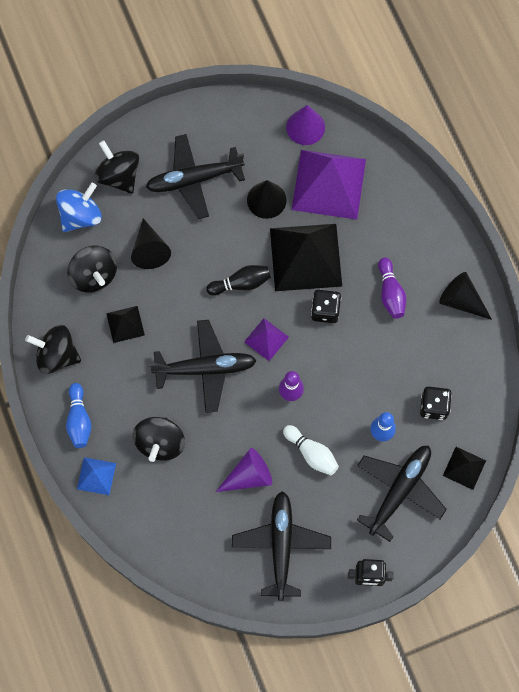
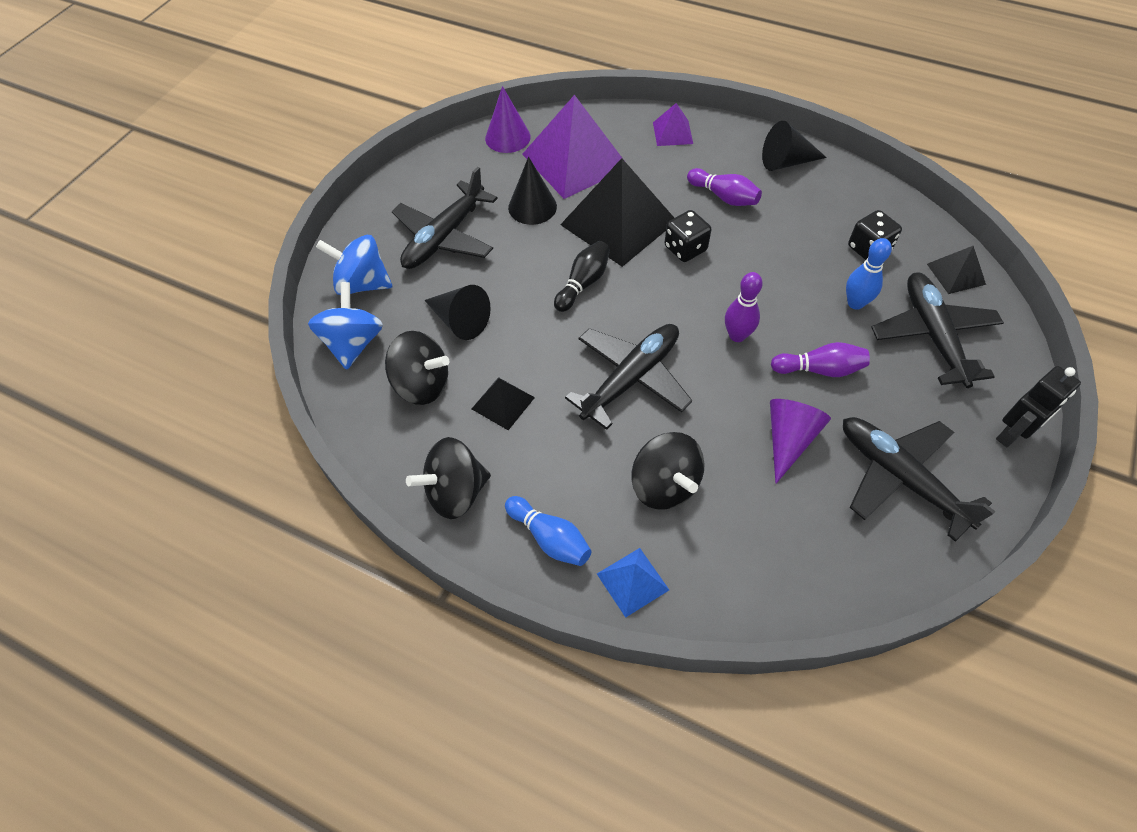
camera: 40 degrees left, 15 degrees down
black spinning top [94,140,139,194] -> blue spinning top [316,235,392,295]
purple pyramid [244,318,289,361] -> purple pyramid moved to [653,103,693,146]
white bowling pin [283,425,339,475] -> purple bowling pin [771,342,870,377]

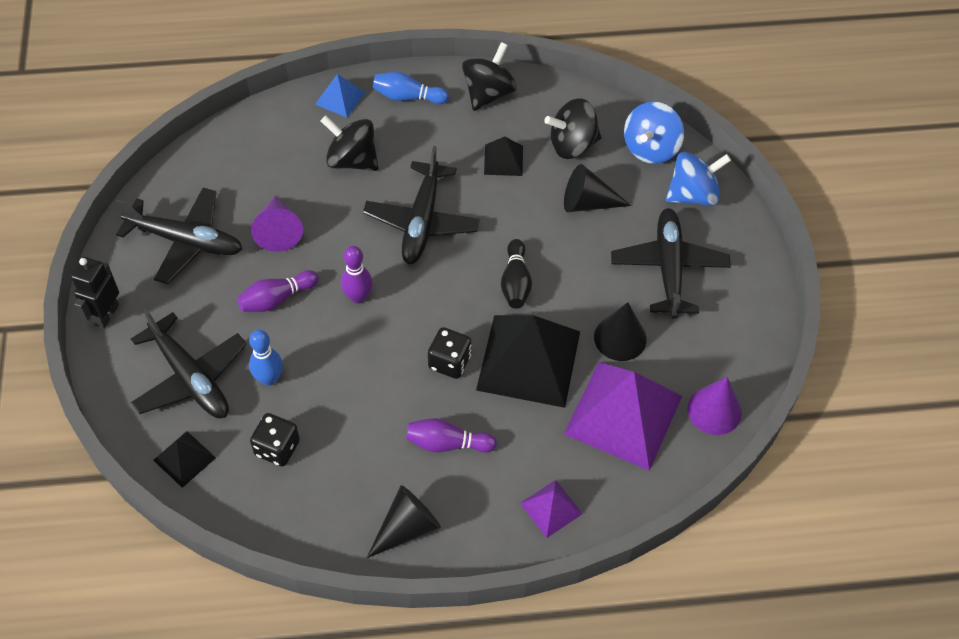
camera: 145 degrees right, 0 degrees up
blue spinning top [308,282,383,370] -> blue spinning top turned 60 degrees clockwise [624,102,684,164]

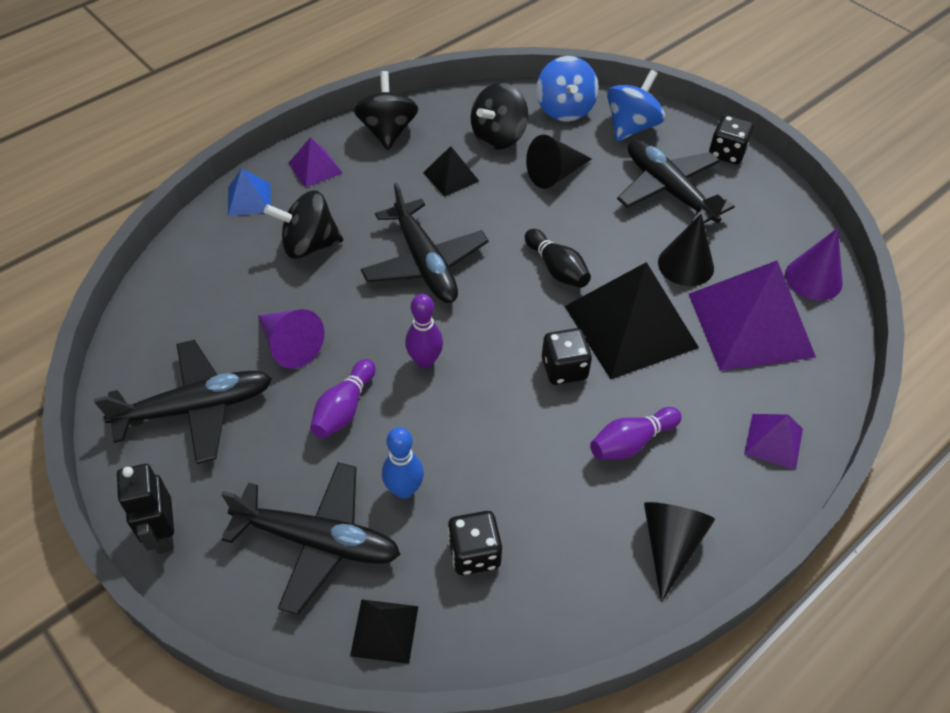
camera: 35 degrees left, 5 degrees down
blue bowling pin [373,72,449,104] -> purple pyramid [288,137,343,187]
none -> black dice [709,115,754,165]

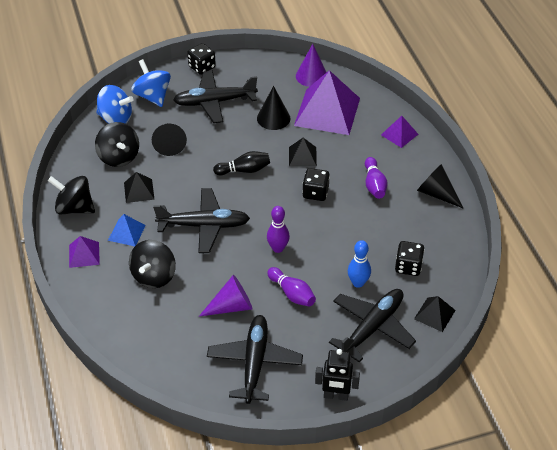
camera: 65 degrees left, 5 degrees down
blue pyramid [228,169,271,216] -> blue pyramid moved to [108,214,146,246]
black pyramid [565,262,699,379] -> black pyramid [289,138,317,167], size x0.47

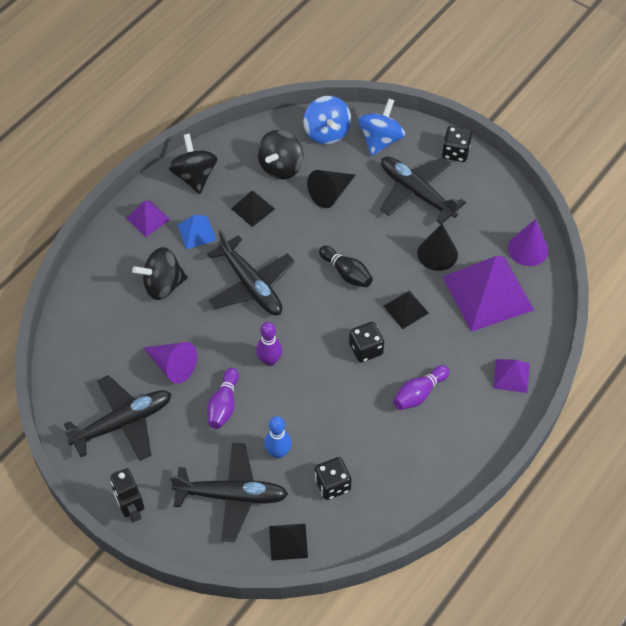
camera: 55 degrees right, 10 degrees up
black cone [417,164,464,209] -> none

